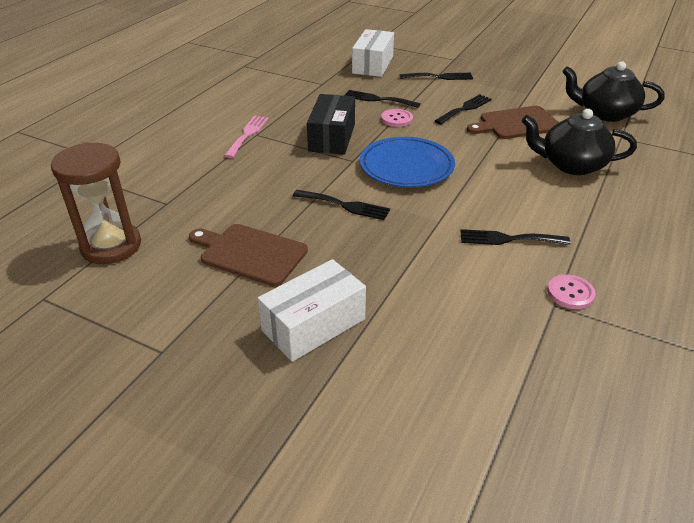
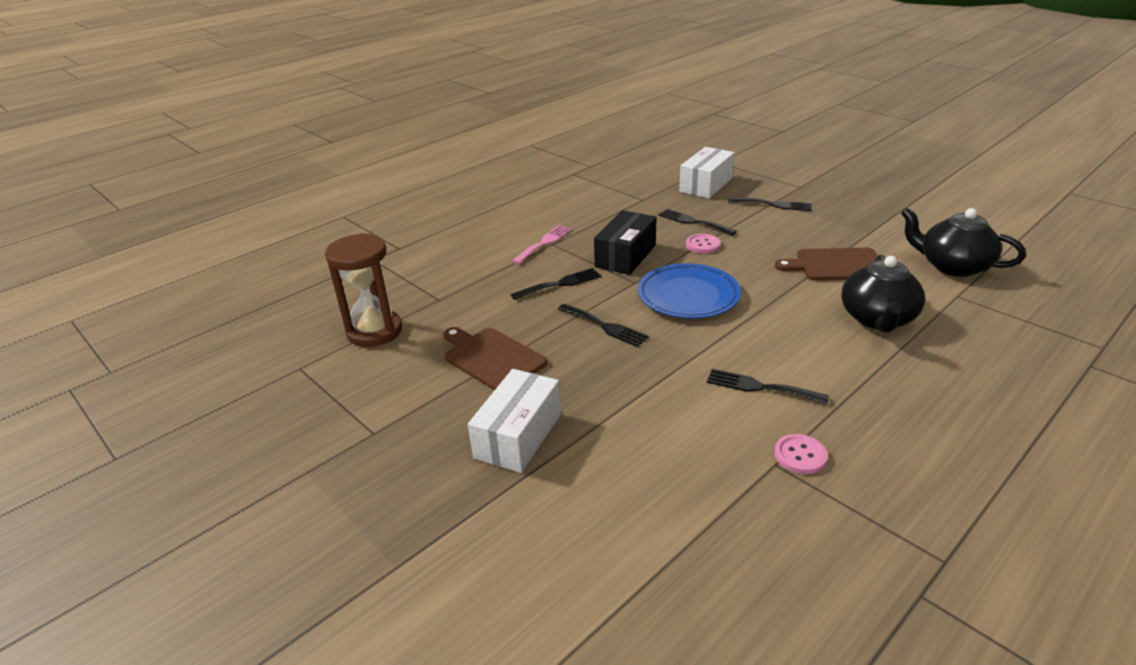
camera: 20 degrees right, 5 degrees down
white box [258,259,366,362] -> white box turned 45 degrees counterclockwise [468,369,561,473]
black fork [435,94,492,124] -> black fork moved to [510,268,601,300]
black teapot [522,109,637,175] -> black teapot turned 105 degrees counterclockwise [841,255,925,333]

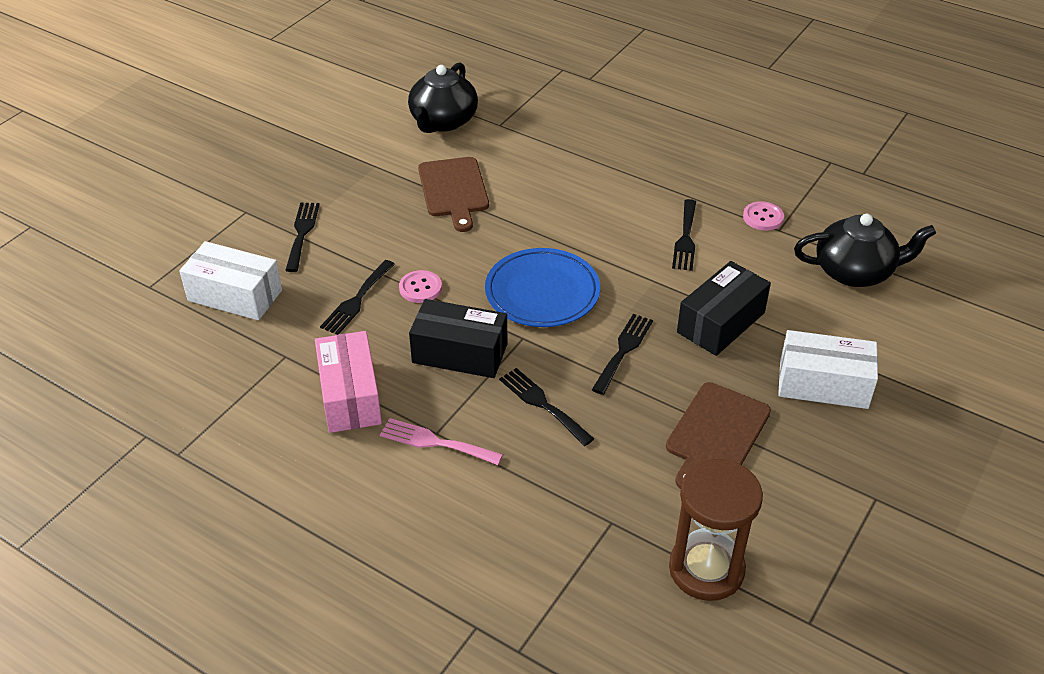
camera: 105 degrees left, 10 degrees up
black teapot [841,255,925,333] -> black teapot moved to [794,214,936,287]
none -> pink box [315,331,382,433]
none -> black box [677,261,771,356]

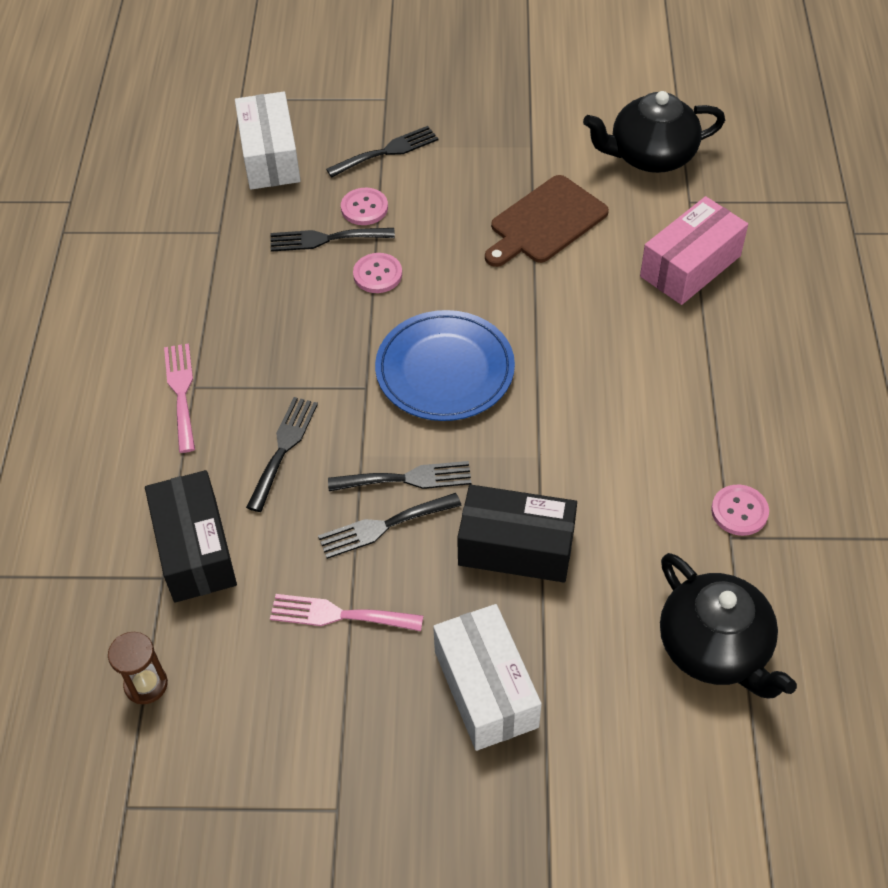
camera: 60 degrees right, 10 degrees up
pink box [315,331,382,433] -> pink box moved to [640,196,748,305]
black box [409,299,508,378] -> black box moved to [145,470,237,603]
brown cutting board [666,382,771,489] -> pink fork [270,594,423,631]
brown hourglass [669,459,763,601] -> brown hourglass [108,632,168,704], size x0.51
black fork [672,199,696,271] -> black fork moved to [318,493,462,559]
none -> pink button [341,188,388,225]

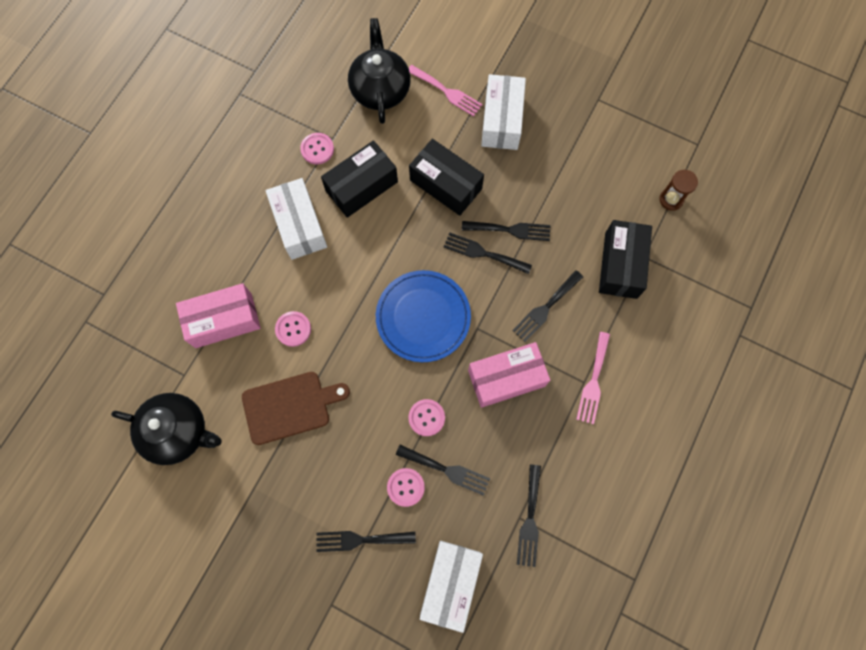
camera: 155 degrees left, 20 degrees up
pink fork [270,594,423,631] -> pink fork moved to [409,65,483,117]
none -> white box [265,178,327,260]
none -> pink button [275,311,311,347]
none -> black box [321,140,398,218]
none -> pink box [468,342,550,408]
none -> black fork [517,465,541,567]

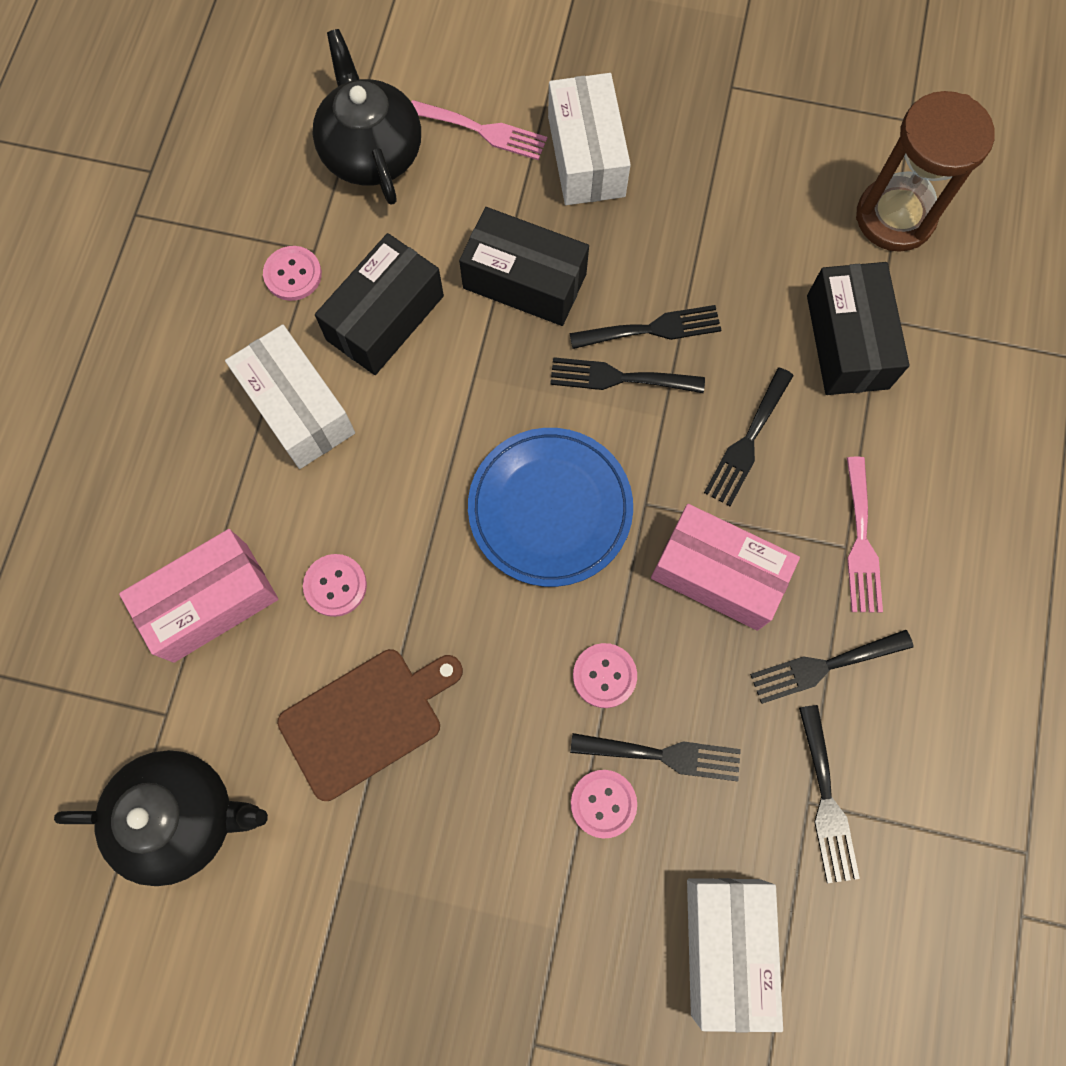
camera: 15 degrees left, 0 degrees up
black fork [316,531,416,552] -> black fork moved to [750,630,914,704]
pink box [468,342,550,408] -> pink box turned 60 degrees clockwise [651,504,800,631]
brown hourglass [659,170,698,211] -> brown hourglass [856,91,995,252], size x1.96

